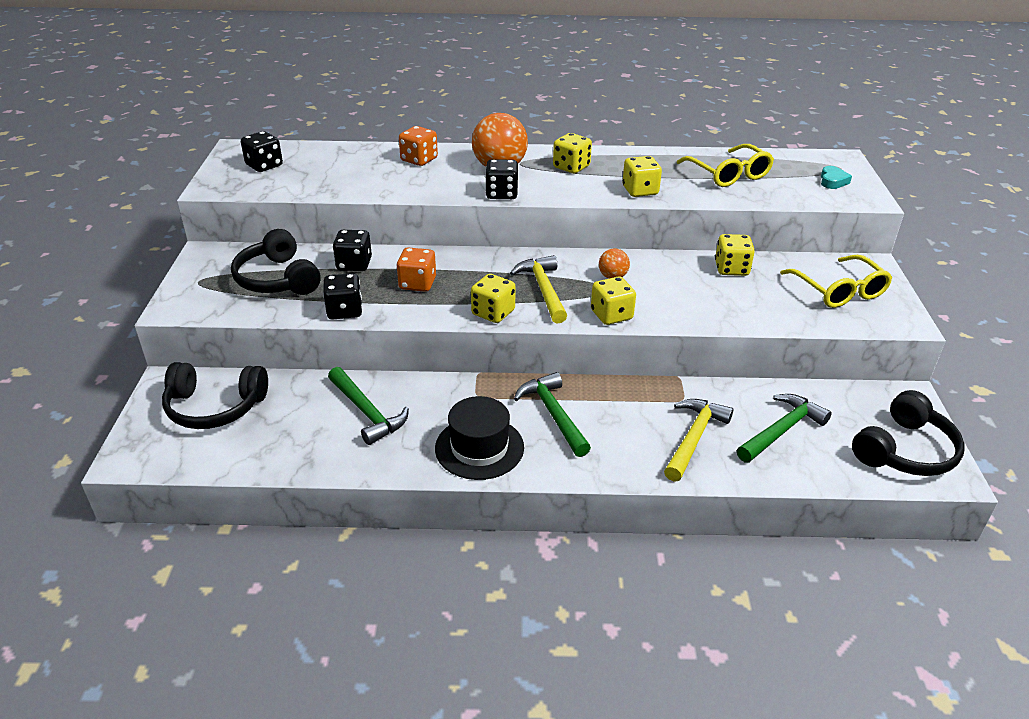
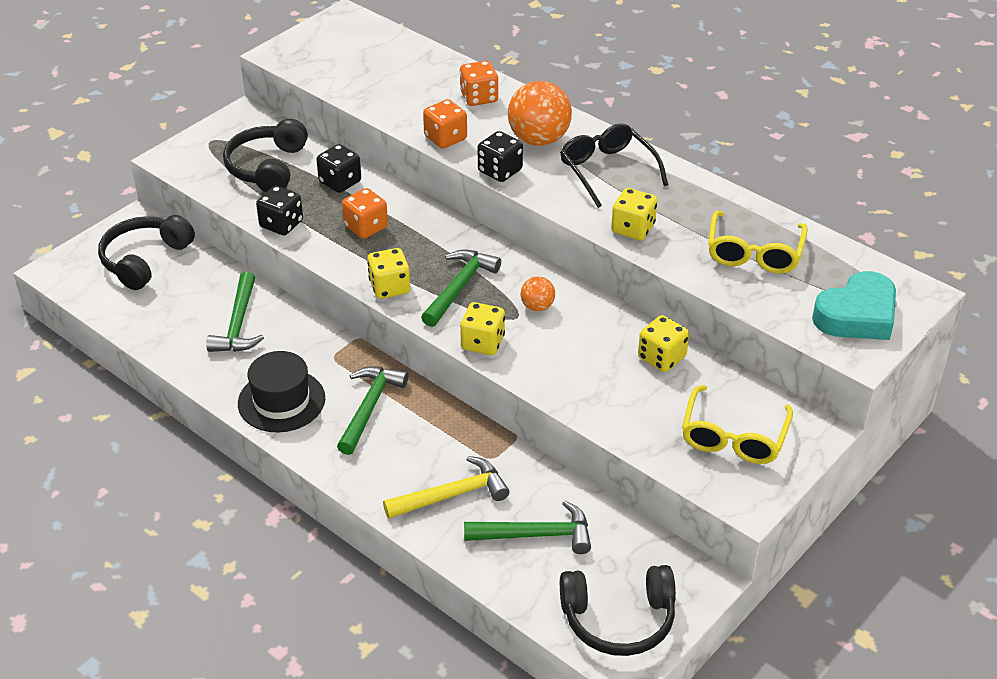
camera: 40 degrees right, 5 degrees up
black headphones [162,362,268,429] -> black headphones turned 75 degrees clockwise [98,215,195,290]
black dice [241,131,283,172] -> none
yellow hammer [510,255,567,323] -> green hammer [421,250,501,327]
yellow dice [553,133,592,174] -> black glasses [560,123,668,208]
turquoise heart [821,166,852,189] -> turquoise heart [812,271,896,340], size x2.06
none -> orange dice [423,99,467,149]

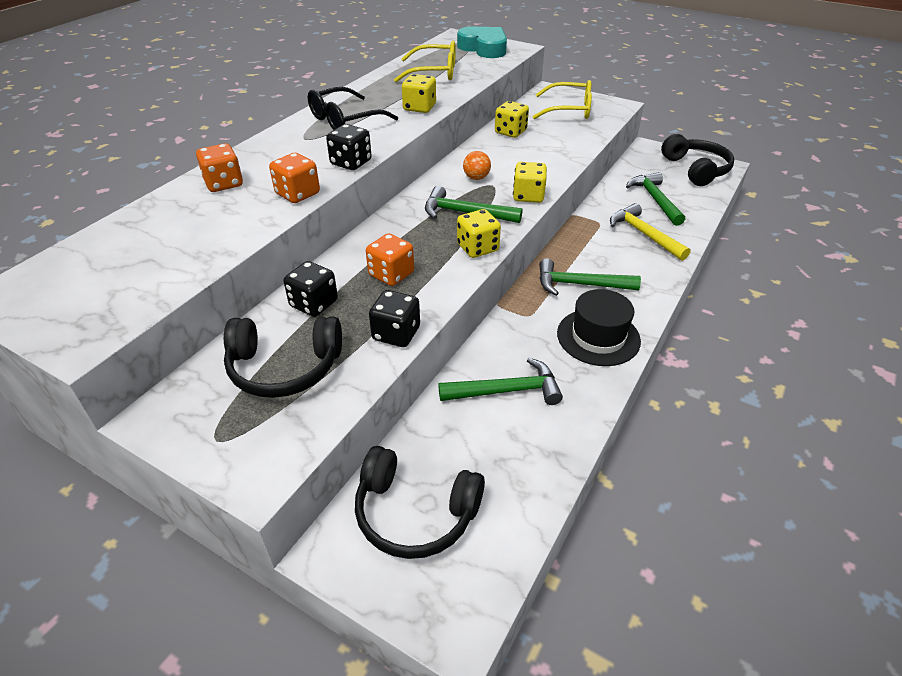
camera: 100 degrees left, 0 degrees up
orange ball [508,81,572,146] -> none

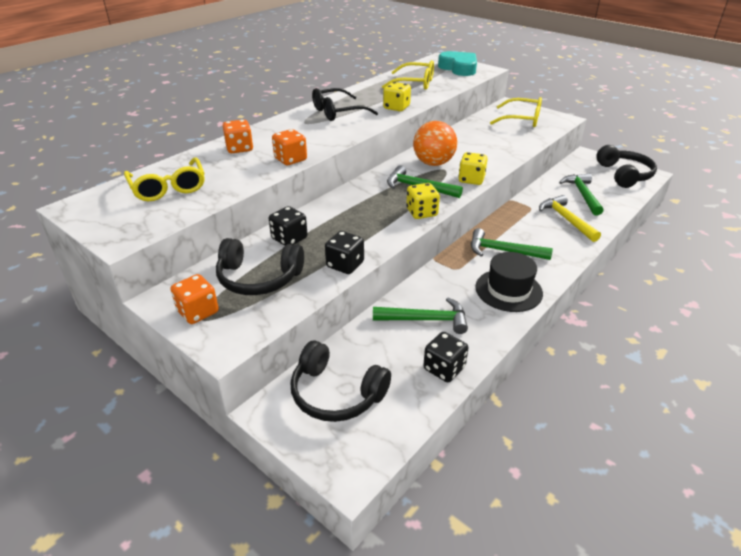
camera: 10 degrees right, 5 degrees down
black dice [326,124,372,170] -> black dice moved to [423,332,468,382]
orange dice [366,233,414,286] -> orange dice moved to [170,274,219,324]
orange ball [463,151,491,180] -> orange ball [413,121,457,166], size x1.97
yellow dice [495,101,529,138] -> none
none -> yellow glasses [124,157,205,201]

